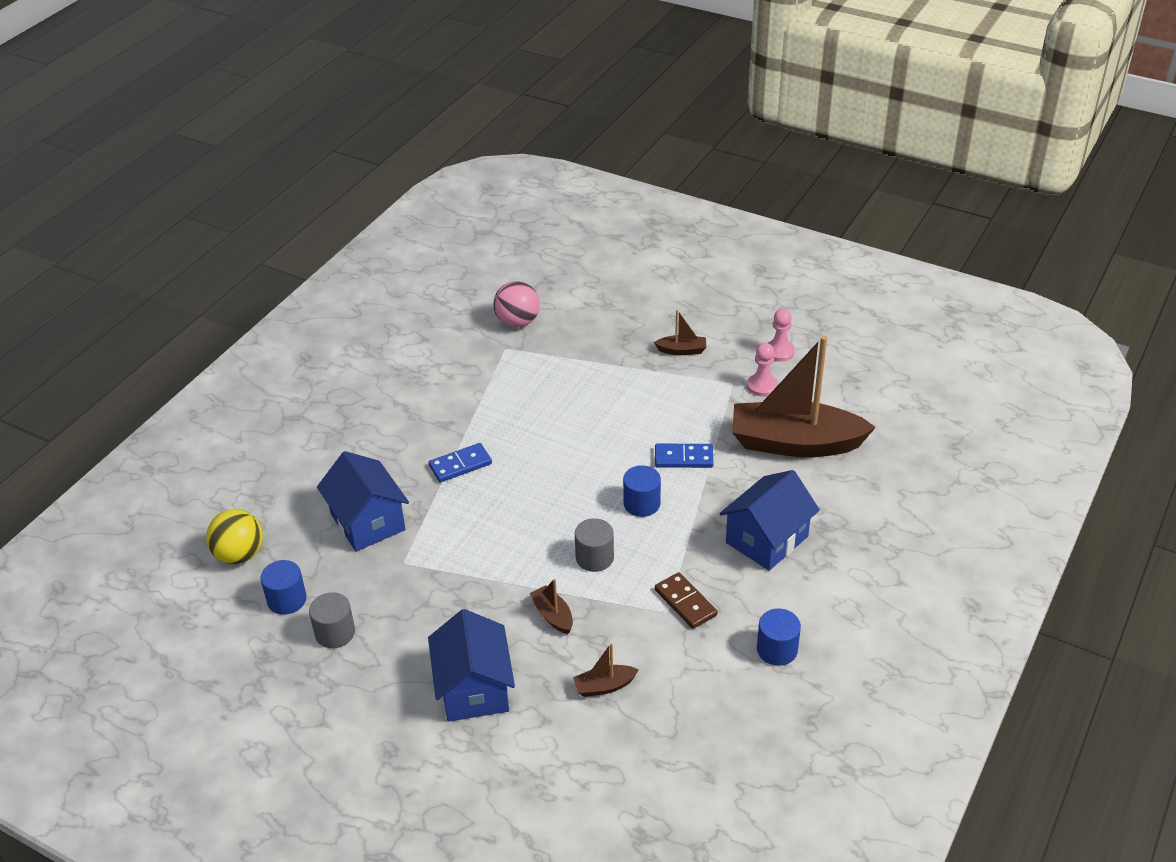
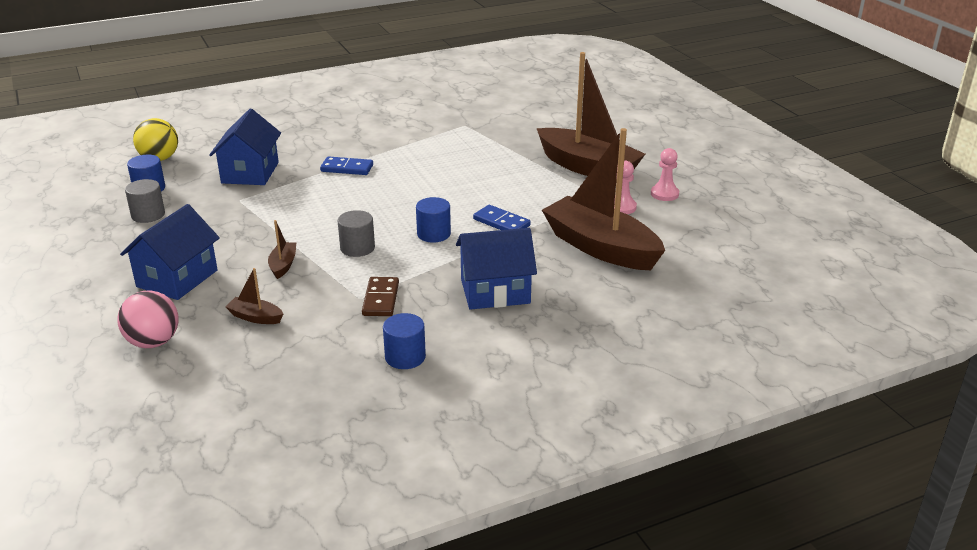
camera: 35 degrees right, 10 degrees down
pink ball [493,281,540,327] -> pink ball moved to [117,291,179,348]
brown boat [654,310,706,355] -> brown boat [537,52,645,181], size x2.49

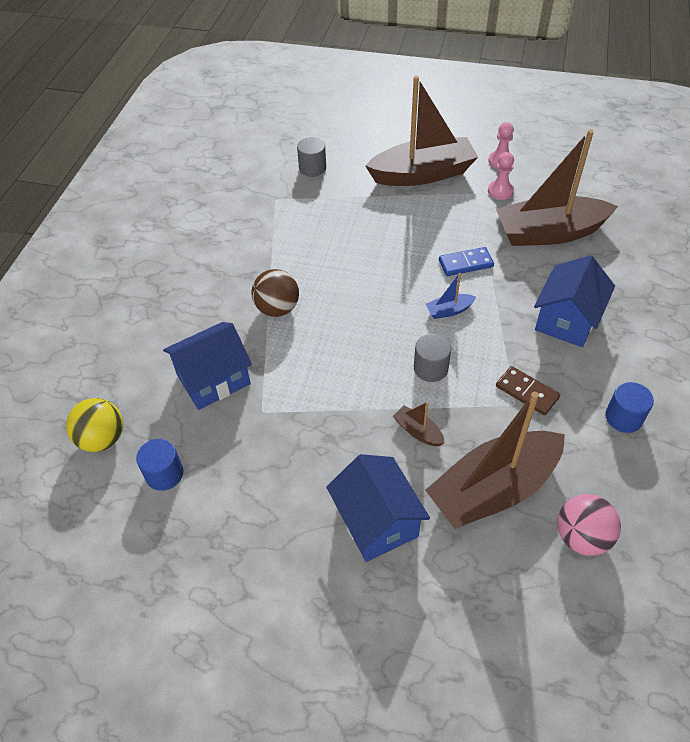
camera: 50 degrees left, 20 degrees up
pink ball [117,291,179,348] -> pink ball moved to [557,494,621,556]
grey cylinder [125,179,165,223] -> grey cylinder moved to [297,137,326,177]
blue house [209,109,281,185] -> blue house turned 75 degrees counterclockwise [163,322,252,410]
brown boat [225,268,283,324] -> brown boat [425,392,565,529], size x2.49
blue domino [320,156,373,175] -> brown ball [252,269,299,317]
blue cylinder [416,197,451,242] -> blue boat [426,273,476,319]

